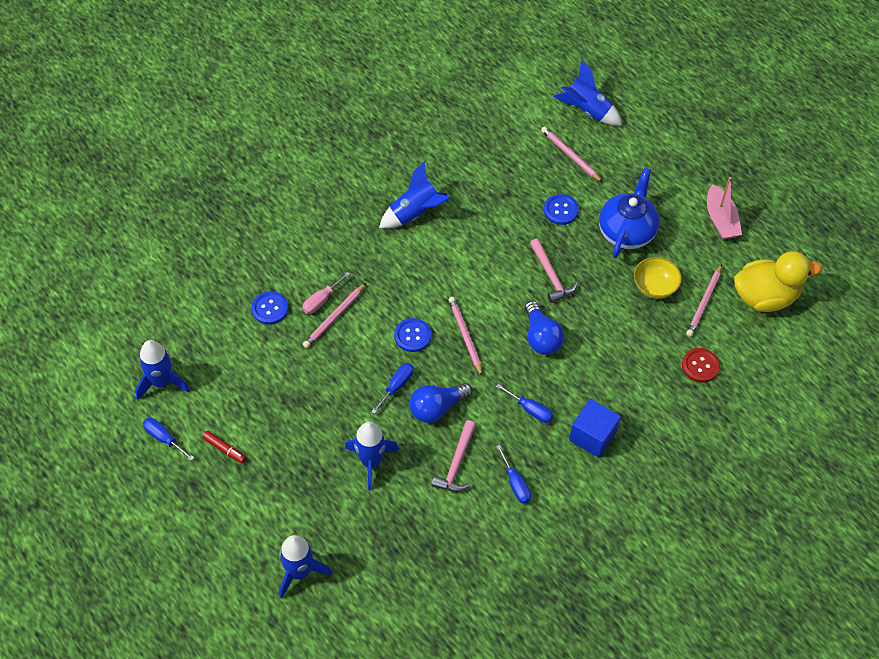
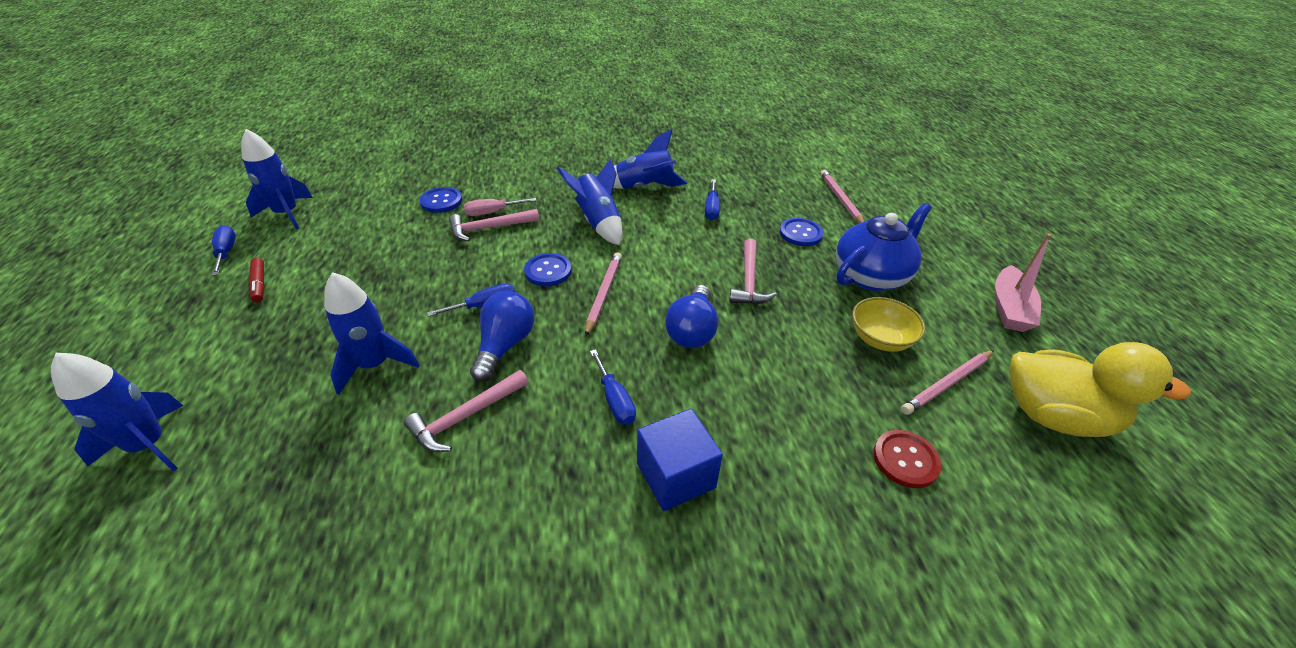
camera: 30 degrees right, 15 degrees down
pink pencil [303,283,366,348] -> pink hammer [449,209,539,241]
blue light bulb [409,383,472,423] -> blue light bulb turned 105 degrees clockwise [470,291,534,382]
blue screwdriver [496,445,531,504] -> blue screwdriver moved to [705,179,720,220]
blue rocket [554,60,622,125] -> blue rocket moved to [557,159,622,245]

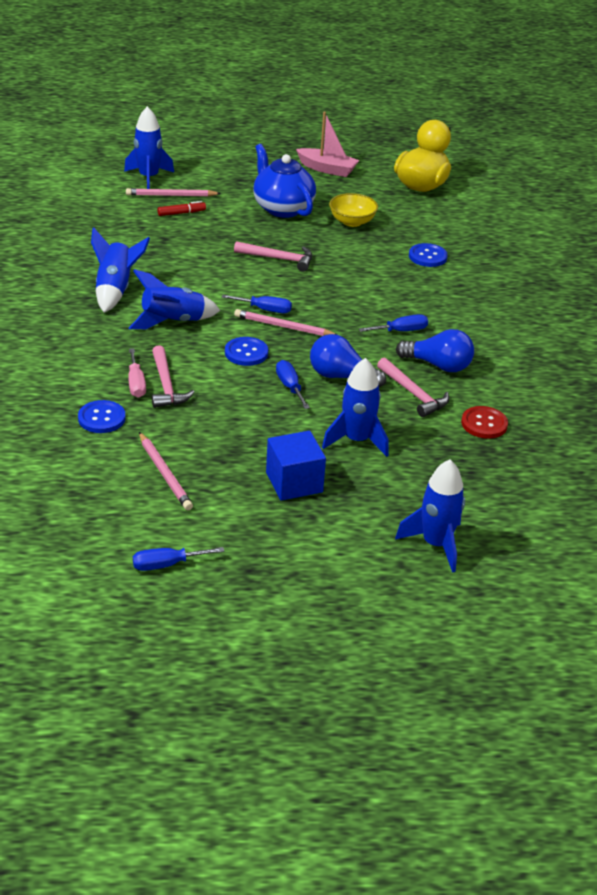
camera: 85 degrees left, 5 degrees down
blue rocket [241,129,313,230] -> blue rocket moved to [124,106,174,189]
red marker [249,258,265,303] -> red marker moved to [157,201,206,216]
blue cube [637,408,723,511] -> blue cube moved to [266,431,326,501]
blue light bulb [665,285,718,348] -> blue light bulb moved to [396,329,474,372]
blue screwdriver [705,179,720,220] -> blue screwdriver moved to [221,295,292,313]
blue button [780,218,824,246] -> blue button moved to [409,243,448,267]
red button [873,430,942,488] -> red button moved to [461,406,508,439]
pink pencil [901,350,994,415] -> pink pencil moved to [139,432,193,510]

